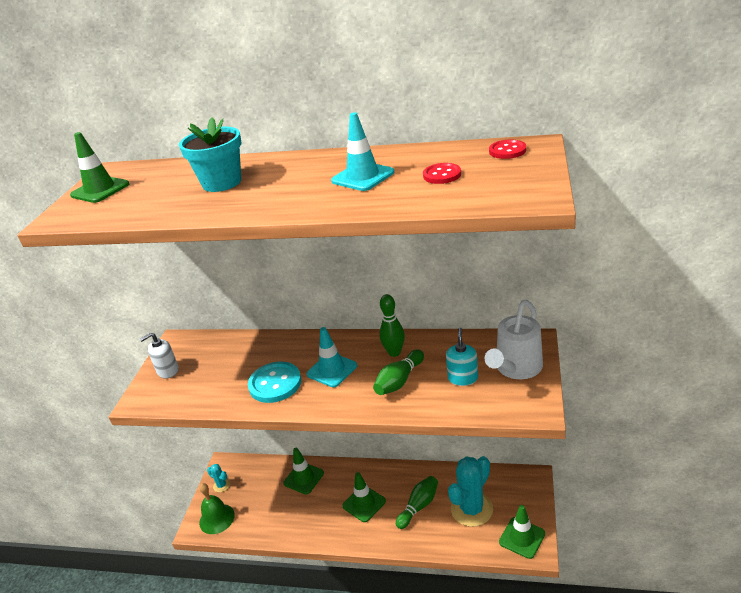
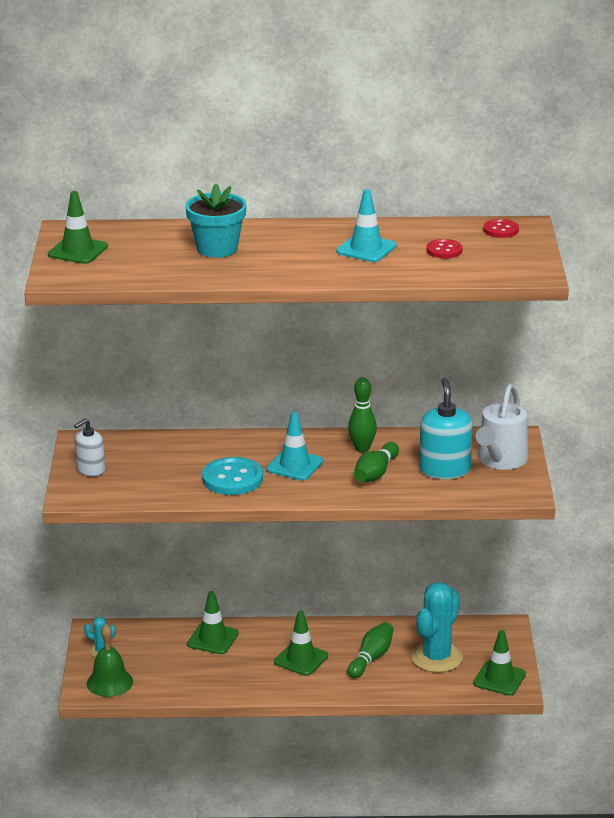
camera: 15 degrees left, 5 degrees down
turquoise soap dispenser [446,328,478,386] -> turquoise soap dispenser [419,378,472,479], size x1.58

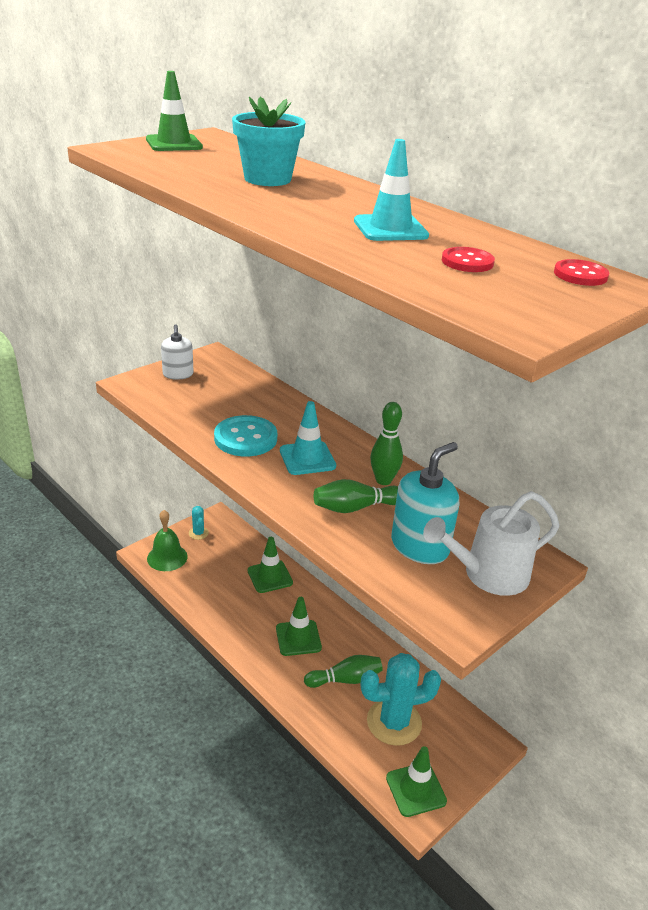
camera: 45 degrees right, 5 degrees up
white soap dispenser [74,418,105,477] -> white soap dispenser turned 105 degrees counterclockwise [161,324,194,380]

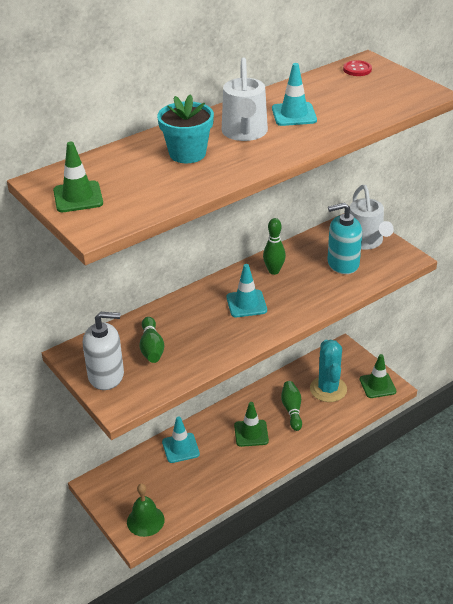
camera: 80 degrees left, 5 degrees up
white soap dispenser [161,324,194,380] -> white soap dispenser [83,312,124,390], size x1.58
turquoise cactus [189,506,209,540] -> none
turquoise button [214,415,277,456] -> none
green traffic cone [247,537,293,593] -> turquoise traffic cone [162,416,200,463]
green bowling pin [314,479,398,513] -> green bowling pin moved to [140,317,164,363]
turquoise soap dispenser [391,442,459,564] -> turquoise soap dispenser turned 60 degrees counterclockwise [327,203,362,274]
red button [442,247,495,272] -> none
none -> white watering can [222,58,268,141]

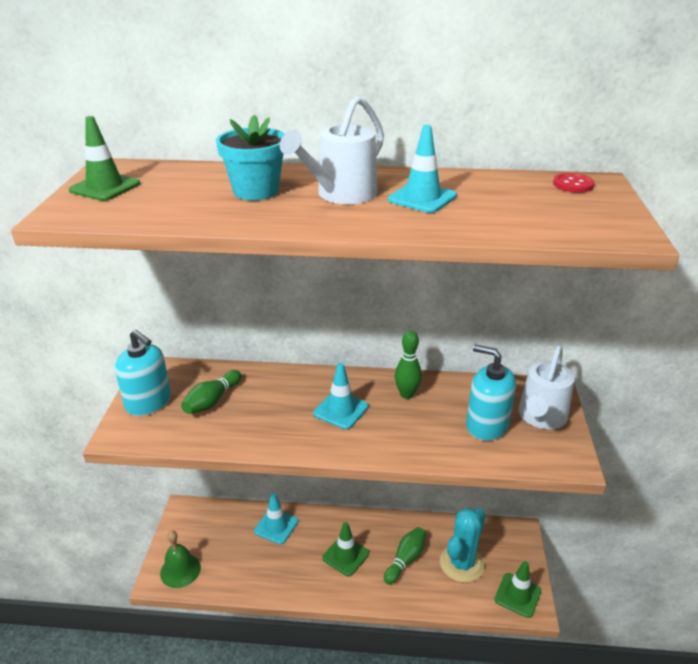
camera: 40 degrees right, 5 degrees down
white soap dispenser [83,312,124,390] -> turquoise soap dispenser [115,330,171,416]

